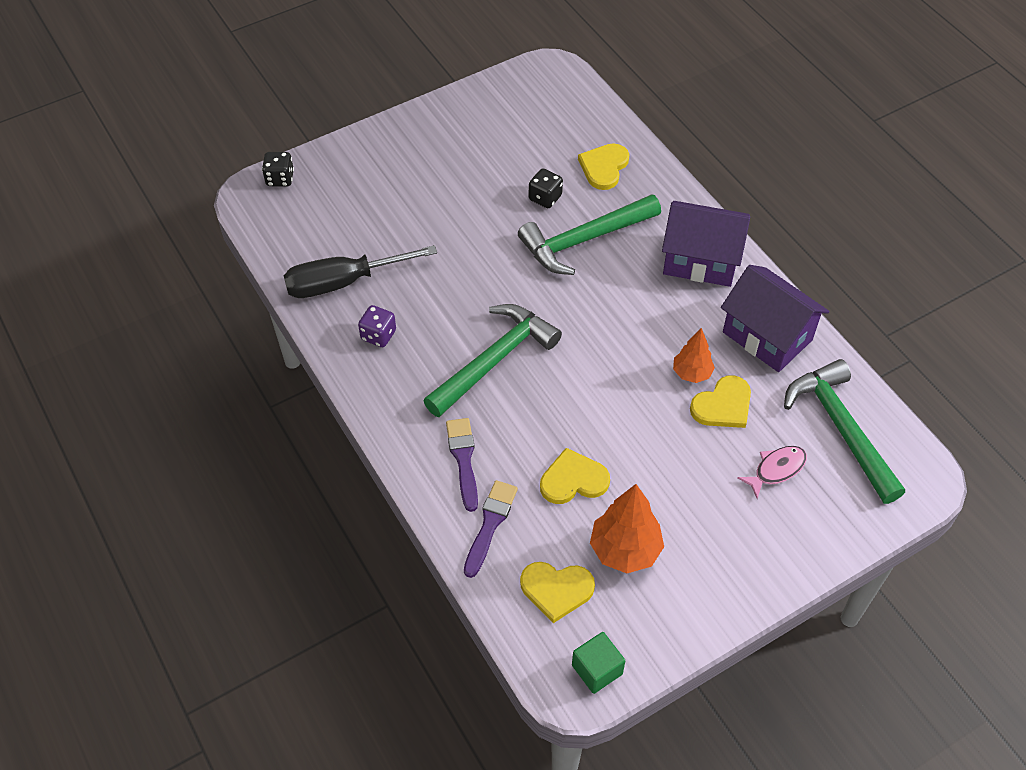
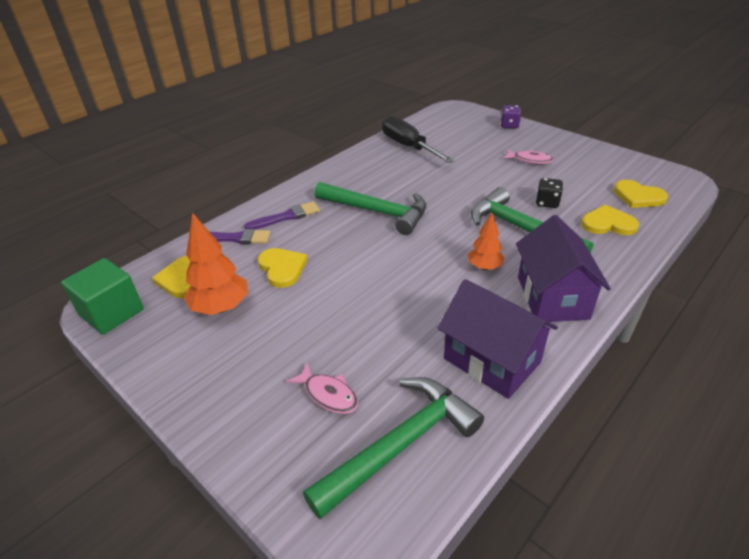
camera: 75 degrees right, 15 degrees down
black dice [262,152,294,187] -> none
purple dice [358,305,396,347] -> purple dice moved to [500,105,521,129]
green cube [572,632,625,694] -> green cube [61,258,144,335], size x1.54
orange tree [673,328,715,383] -> orange tree moved to [468,213,504,270]
yellow heart [690,375,751,428] -> yellow heart moved to [614,180,668,208]
purple house [721,265,829,372] -> purple house turned 75 degrees counterclockwise [437,279,558,399]
none -> pink fish [503,149,554,164]

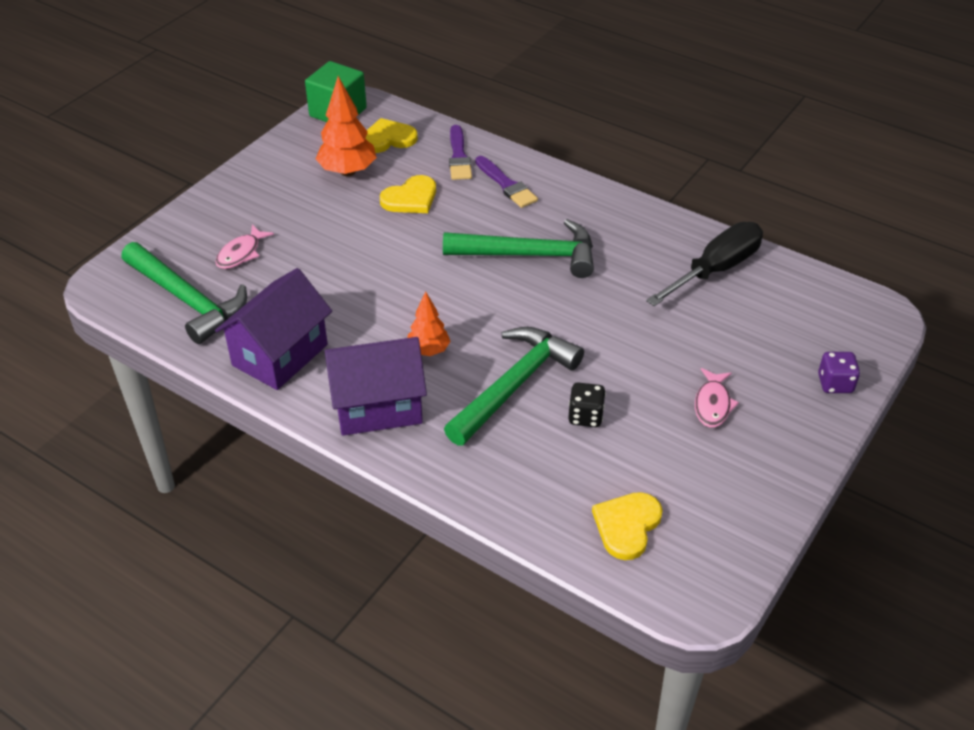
camera: 80 degrees right, 5 degrees up
green hammer [314,182,426,235] -> green hammer turned 105 degrees counterclockwise [443,219,594,278]
yellow heart [581,205,639,235] -> none

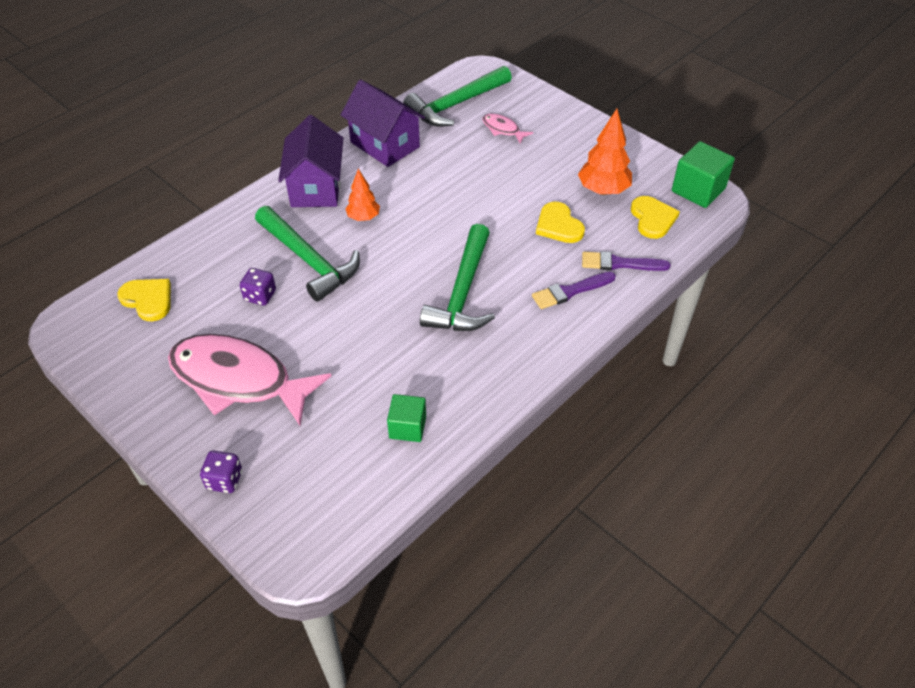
camera: 100 degrees right, 5 degrees up
black dice [568,383,606,427] -> purple dice [240,268,276,306]
black screwdriver [646,222,763,306] -> green cube [387,394,426,442]
pink fish [695,368,739,428] -> pink fish [168,334,331,426], size x2.35

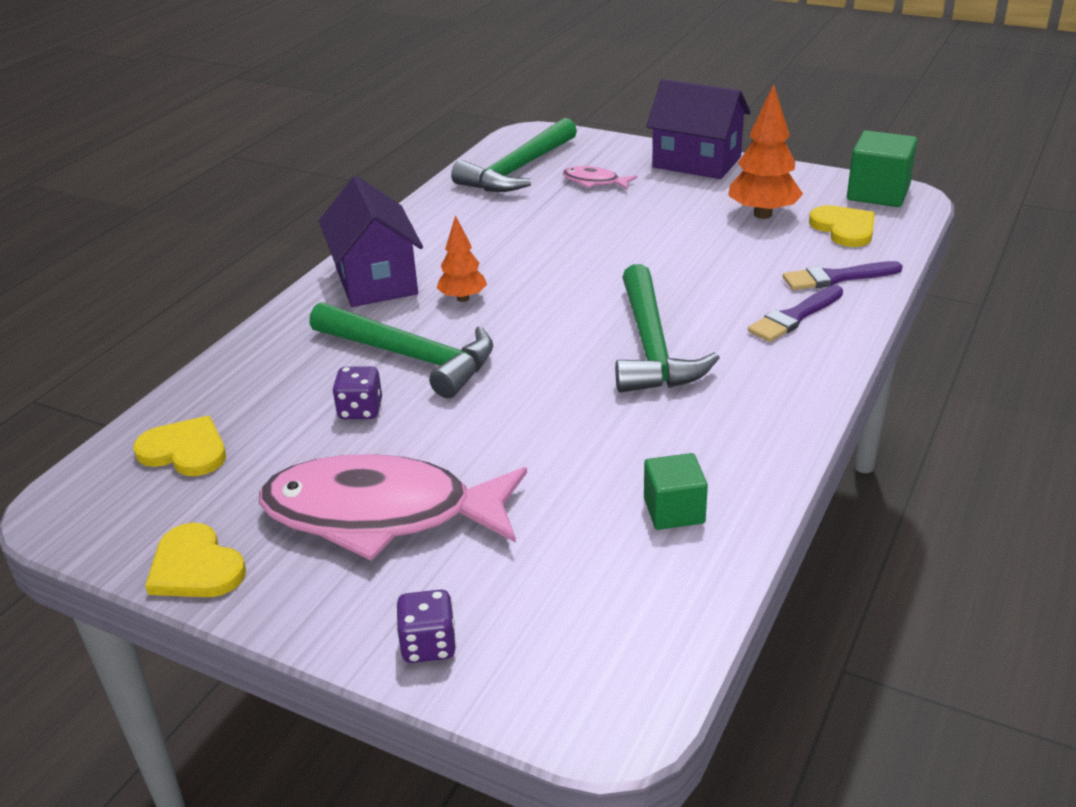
camera: 15 degrees left, 15 degrees down
purple house [341,79,425,167] -> purple house moved to [646,79,751,179]
yellow heart [536,202,585,243] -> yellow heart moved to [145,523,246,597]

